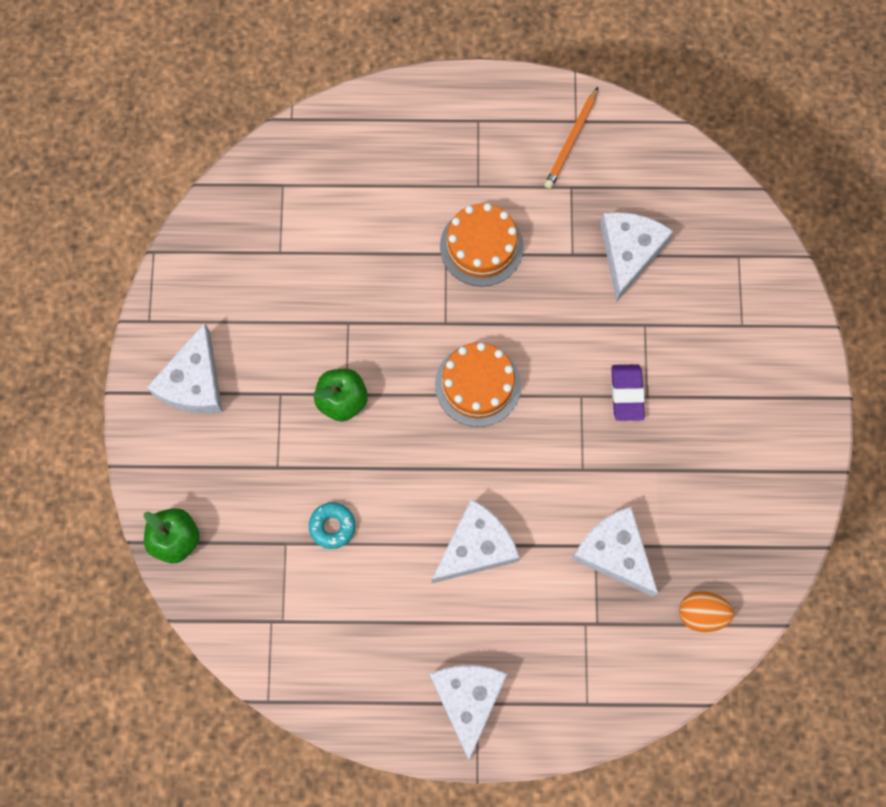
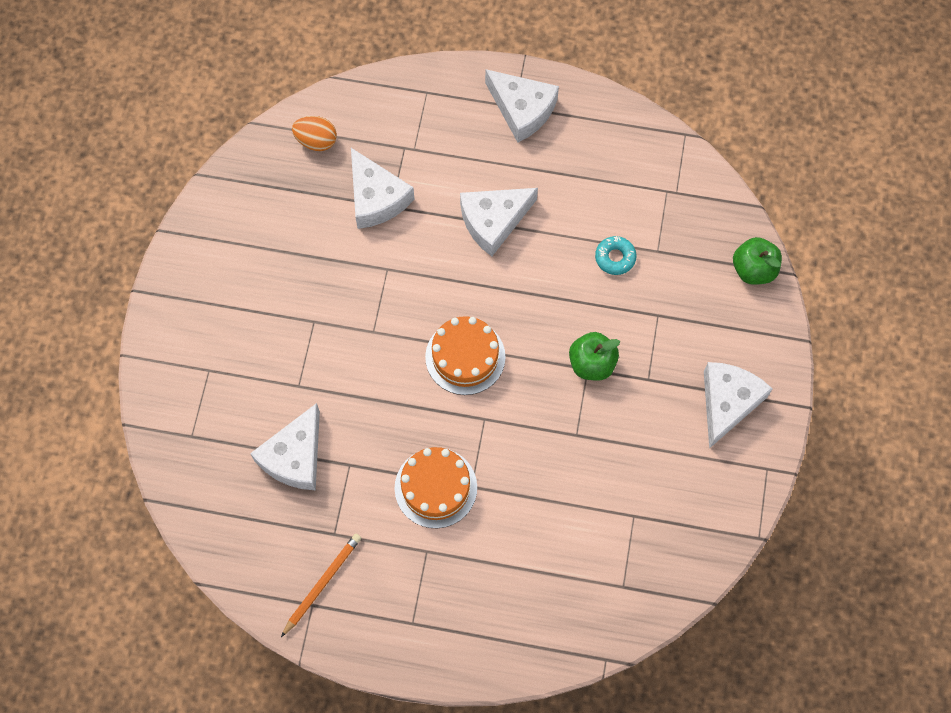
camera: 170 degrees left, 5 degrees down
white cheese [429,665,508,761] -> white cheese turned 60 degrees counterclockwise [485,69,559,142]
purple eraser [611,364,645,421] -> none

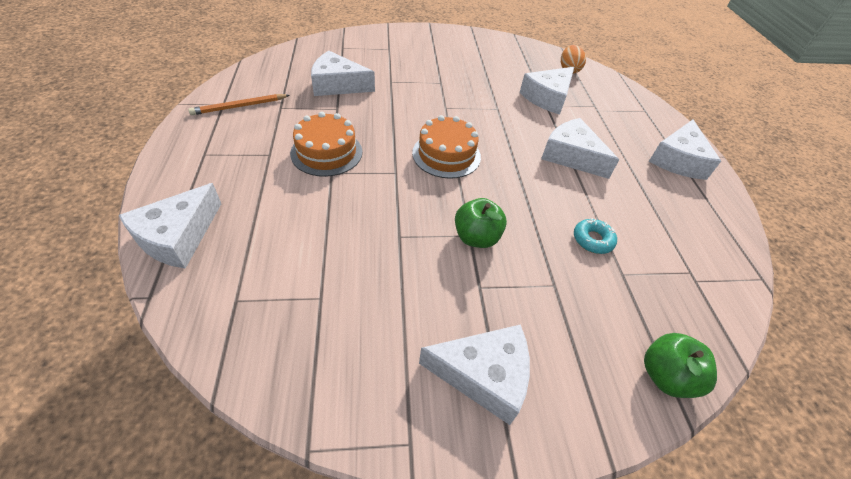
camera: 70 degrees right, 20 degrees down
orange pencil [281,533,361,637] -> orange pencil turned 135 degrees clockwise [188,94,290,115]
none -> white cheese [119,183,221,269]

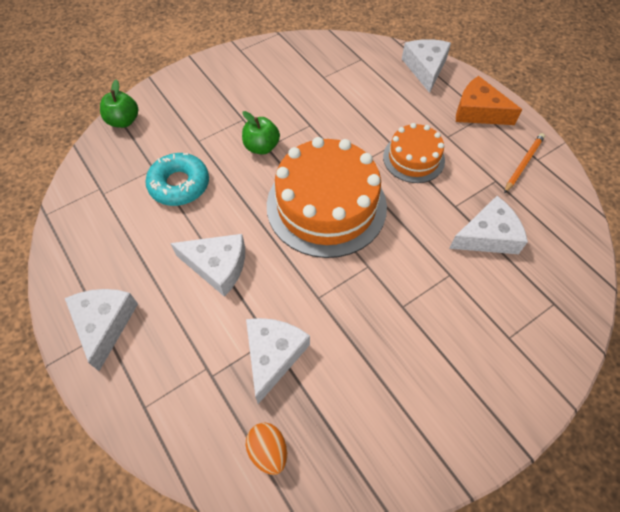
camera: 155 degrees right, 10 degrees up
orange cake [412,115,481,179] -> orange cake [267,137,387,258], size x1.84
white cheese [419,324,530,425] -> none
turquoise donut [574,218,617,254] -> turquoise donut [146,153,209,206], size x1.84
none -> orange cheese [456,76,522,125]

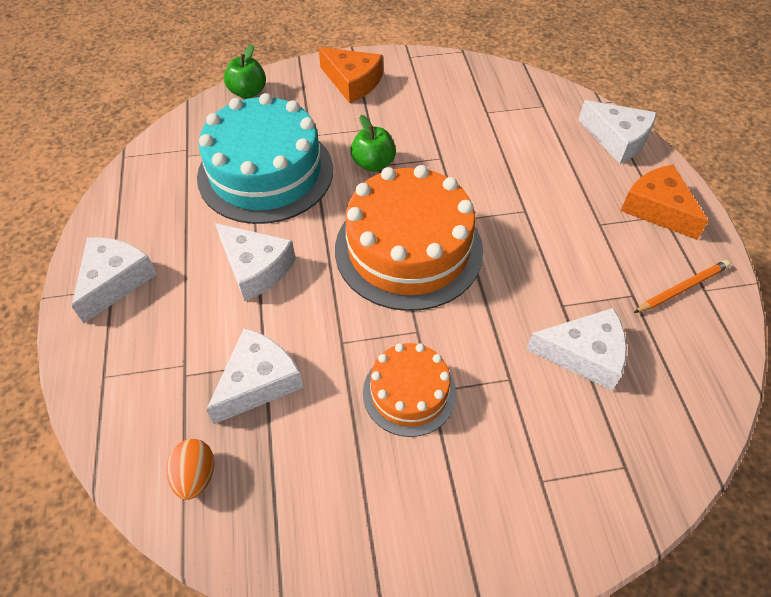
camera: 25 degrees right, 5 degrees down
turquoise donut [146,153,209,206] -> turquoise cake [197,93,333,224]
orange cake [383,123,445,183] -> orange cake moved to [363,343,456,437]
white cheese [402,39,451,93] -> white cheese turned 105 degrees clockwise [578,100,657,164]
none -> orange cheese [318,47,383,103]

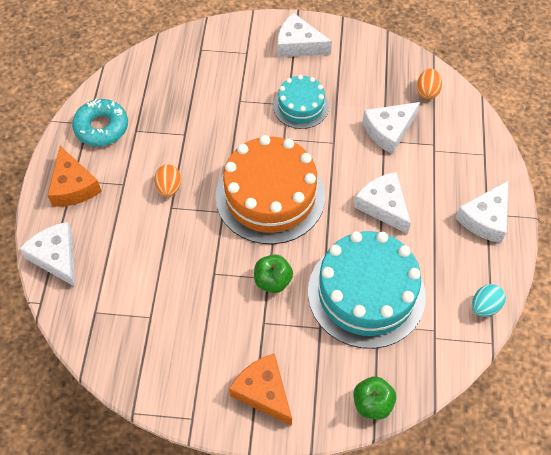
camera: 165 degrees left, 5 degrees up
orange cake [363,343,456,437] -> turquoise cake [273,75,329,129]
white cheese [526,308,627,390] -> white cheese moved to [278,13,332,57]
orange pencil [634,260,730,313] -> turquoise donut [72,99,128,146]
none -> orange egg [154,164,181,197]
none -> turquoise egg [472,284,506,317]

